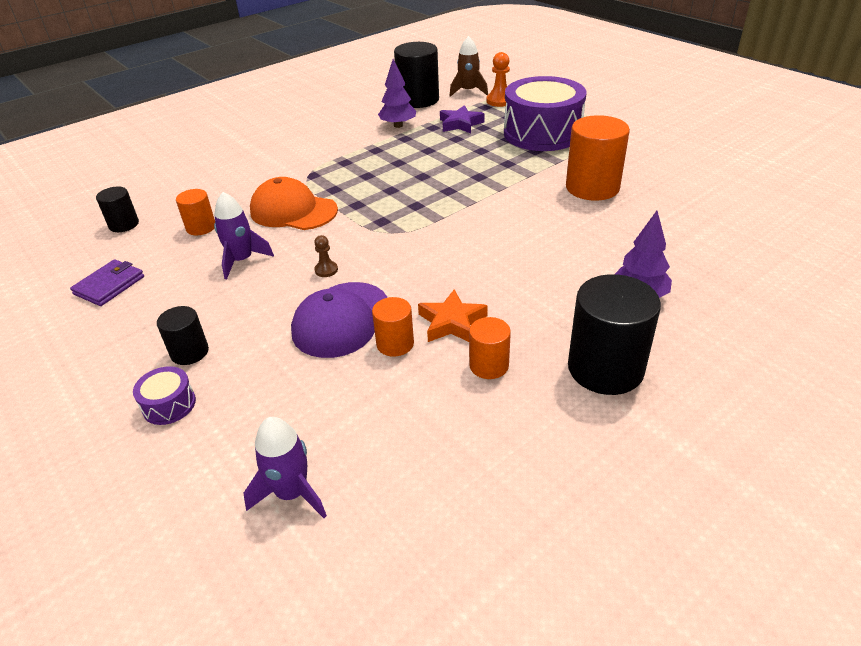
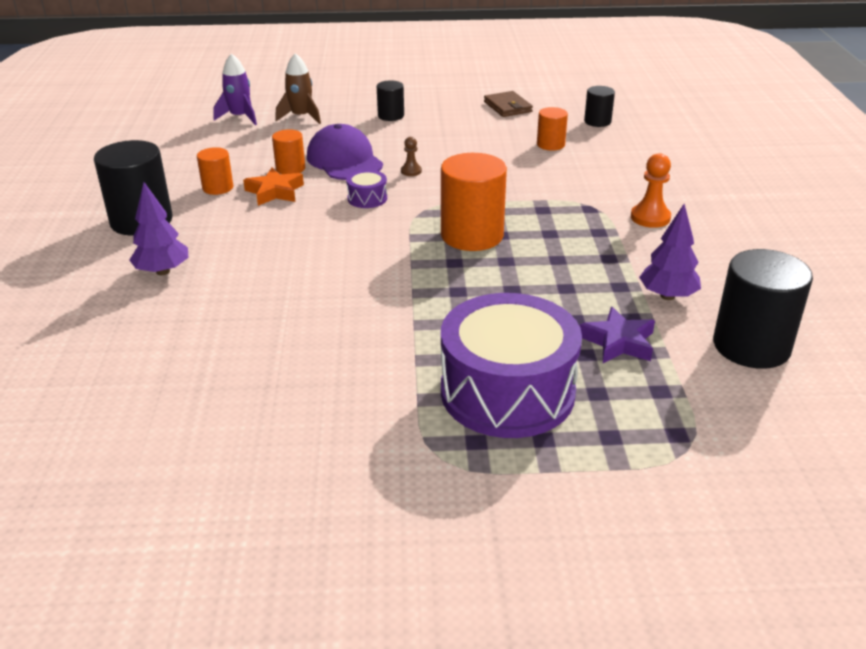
camera: 125 degrees right, 5 degrees down
purple wallet [70,259,144,306] -> brown wallet [484,91,533,117]
purple drum [133,366,196,425] -> purple drum moved to [346,170,387,208]
purple rocket [214,192,274,279] -> none
orange cap [250,177,338,230] -> none
brown rocket [450,36,488,97] -> brown rocket moved to [275,53,321,124]
orange pawn [487,52,510,107] -> orange pawn moved to [631,153,671,228]
orange cylinder [566,115,630,201] -> orange cylinder moved to [441,153,507,251]

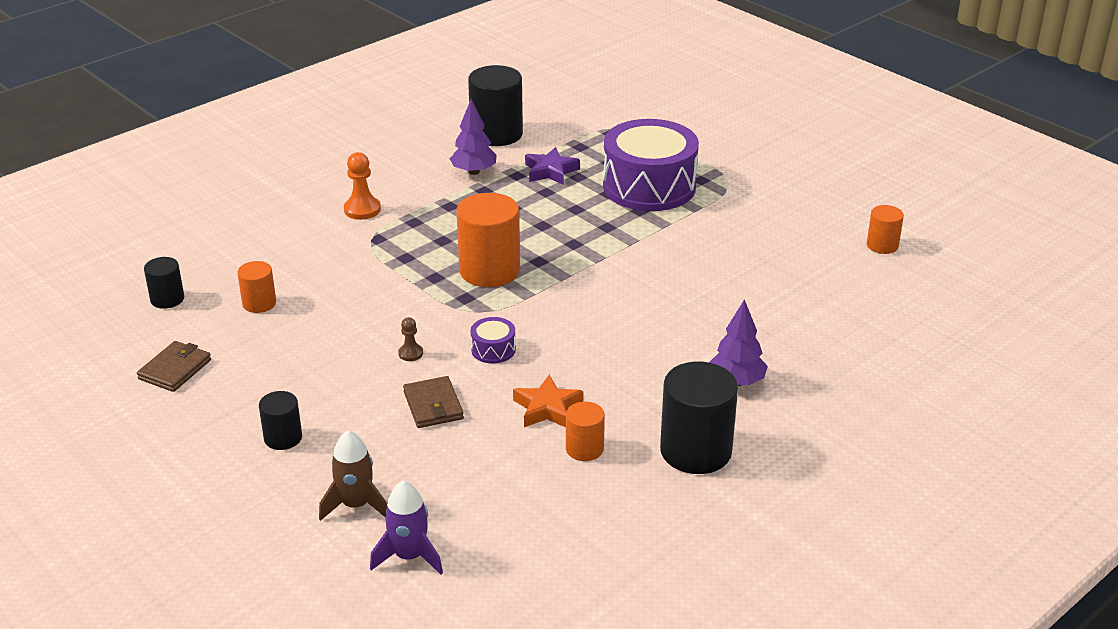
camera: 130 degrees left, 0 degrees up
orange cylinder [272,129,305,174] -> orange cylinder moved to [867,205,904,254]
purple cap [307,124,383,180] -> brown wallet [403,376,464,428]

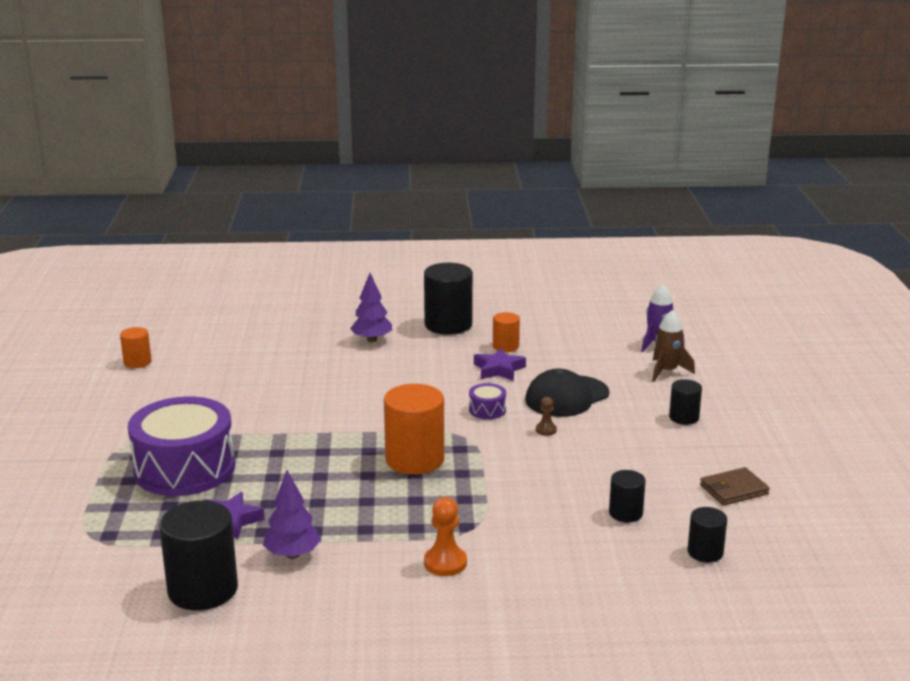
camera: 140 degrees left, 10 degrees down
orange cylinder [237,261,276,313] -> black cylinder [609,470,646,522]
brown wallet [403,376,464,428] -> black cap [525,369,609,417]
orange star [513,375,583,427] -> purple star [474,348,526,381]

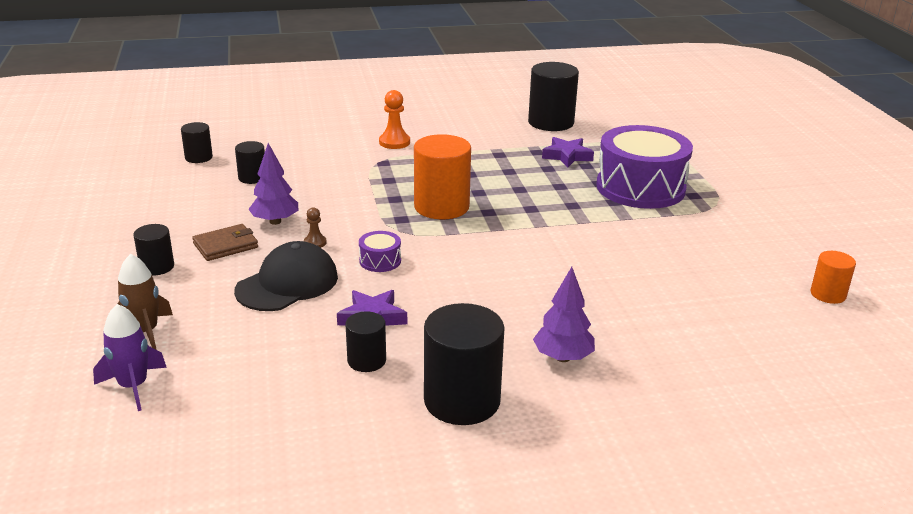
camera: 170 degrees right, 5 degrees up
purple tree [263,470,321,559] -> purple tree moved to [248,143,298,225]
orange cylinder [493,312,520,352] -> black cylinder [345,312,386,372]
brown wallet [700,467,770,506] -> brown wallet moved to [192,224,258,261]

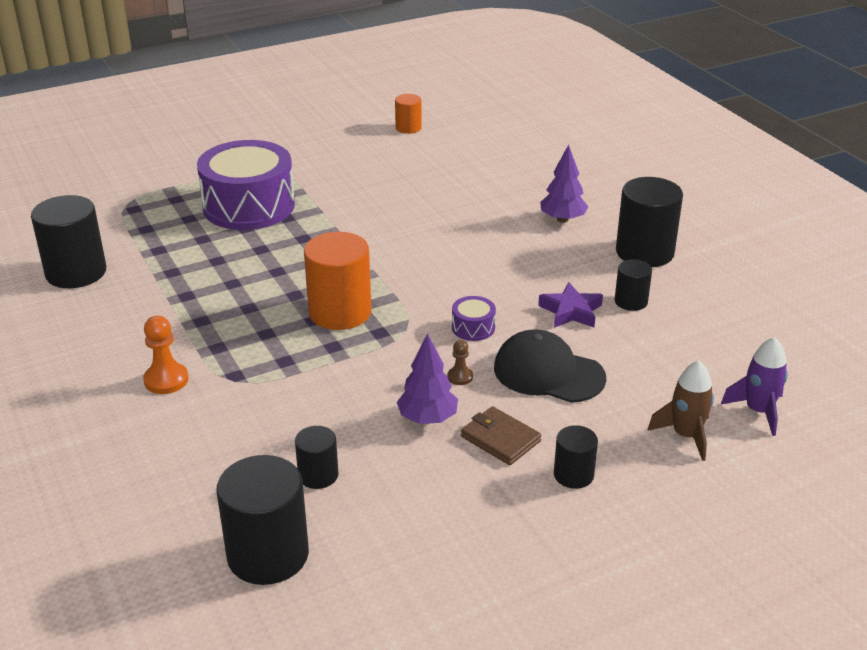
camera: 105 degrees left, 5 degrees up
black cylinder [181,122,213,163] -> black cylinder [216,455,309,585], size x1.87
purple star [542,137,594,167] -> none

